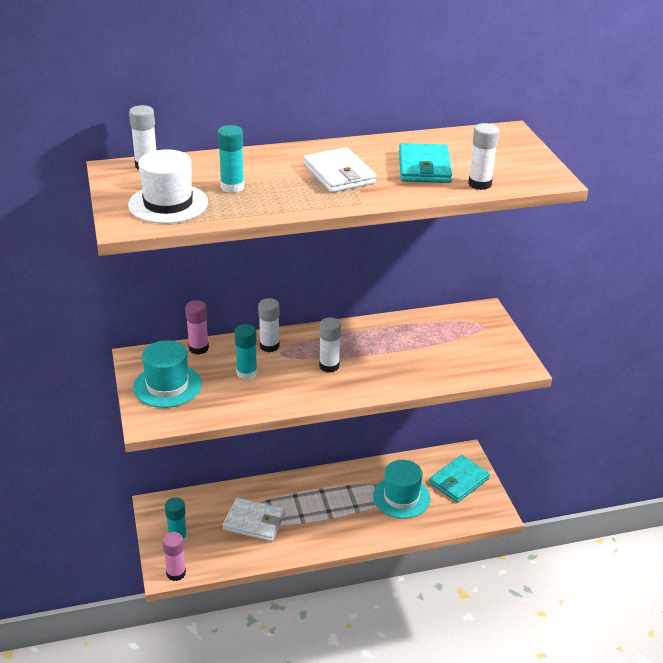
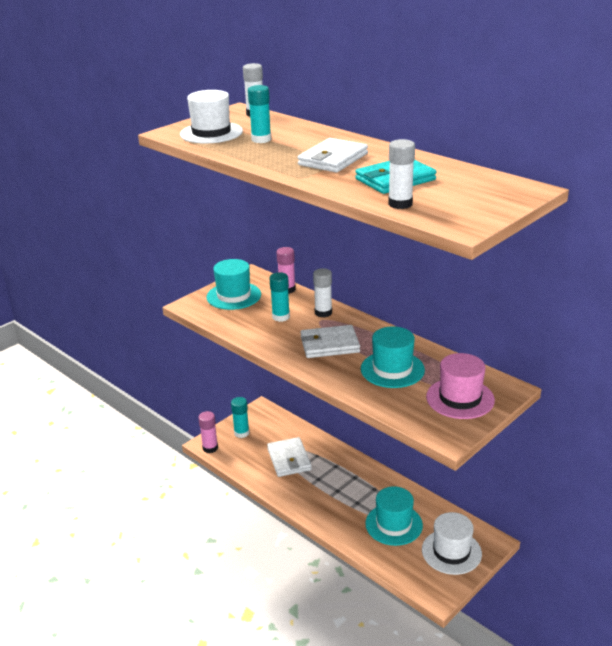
camera: 60 degrees right, 5 degrees down
white glue stick [319,317,341,372] -> white wallet [300,325,360,358]
turquoise wallet [429,455,490,503] -> white hat [422,512,482,575]
none -> turquoise hat [361,326,425,388]
none -> pink hat [426,353,495,419]

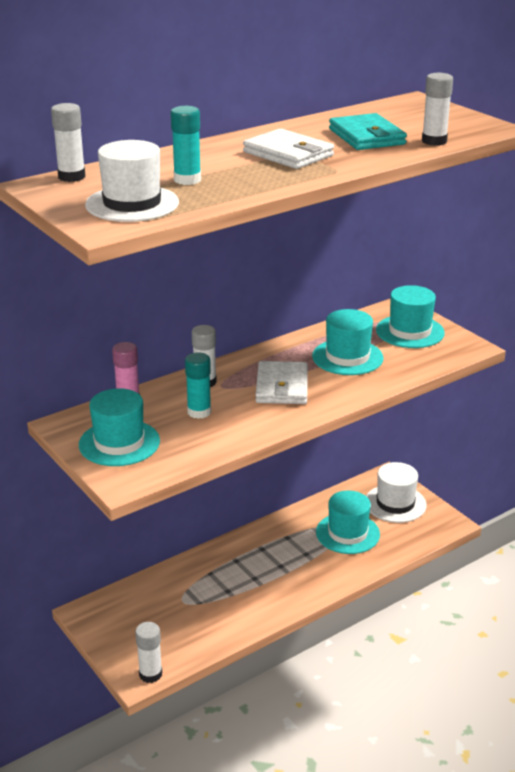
camera: 80 degrees left, 0 degrees up
pink glue stick [198,411,218,453] -> white glue stick [135,622,162,683]
turquoise glue stick [231,397,249,438] -> none
white wallet [267,437,312,477] -> none
pink hat [426,353,495,419] -> turquoise hat [376,285,445,348]

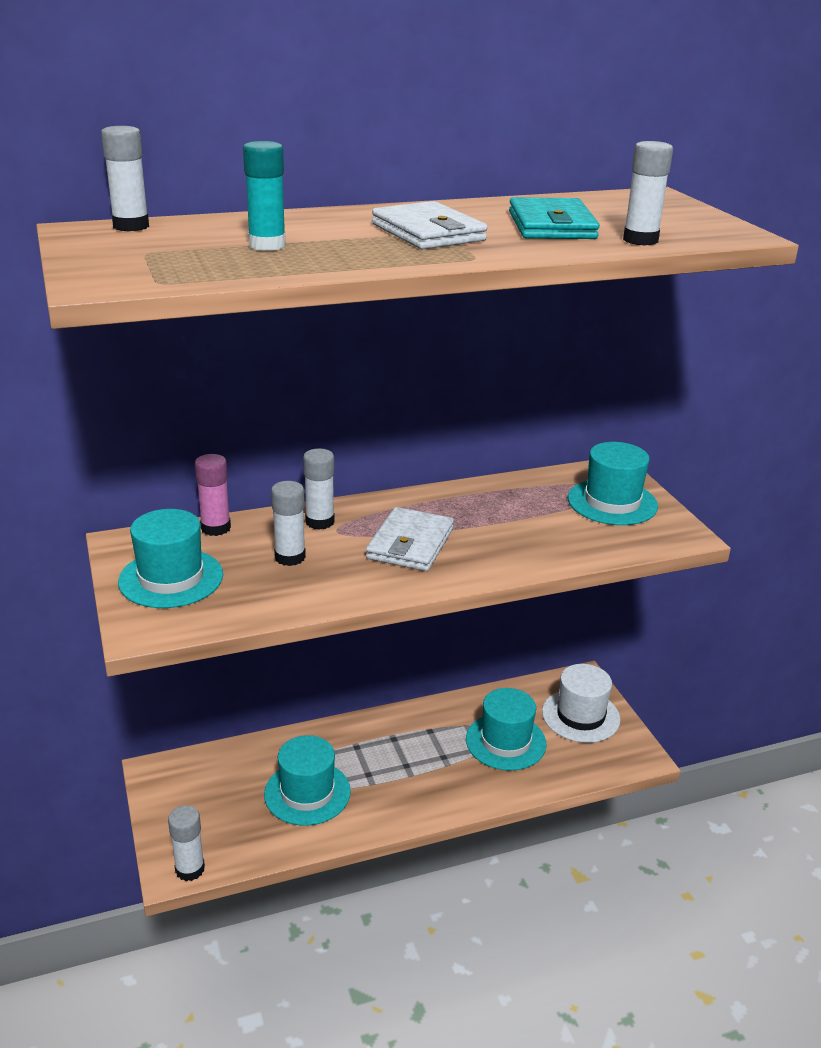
camera: 15 degrees right, 0 degrees up
white hat [85,140,179,222] -> none
turquoise glue stick [185,352,211,419] -> white glue stick [271,481,306,566]
turquoise hat [312,309,383,375] -> turquoise hat moved to [264,735,351,826]

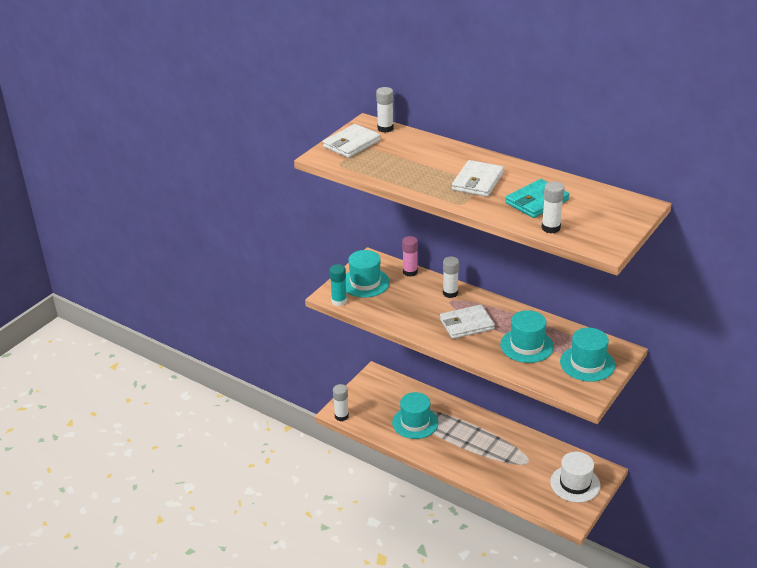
camera: 55 degrees right, 5 degrees up
turquoise glue stick [243,141,286,251] -> turquoise glue stick moved to [329,264,347,306]
white glue stick [271,481,306,566] -> none
turquoise hat [466,688,546,771] -> turquoise hat moved to [500,310,554,363]
none -> white wallet [323,124,381,158]

